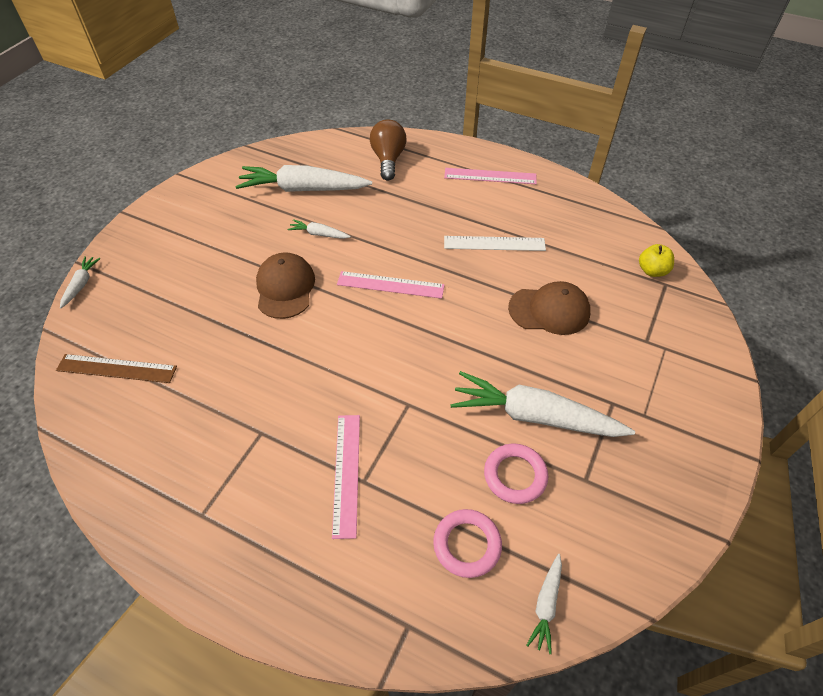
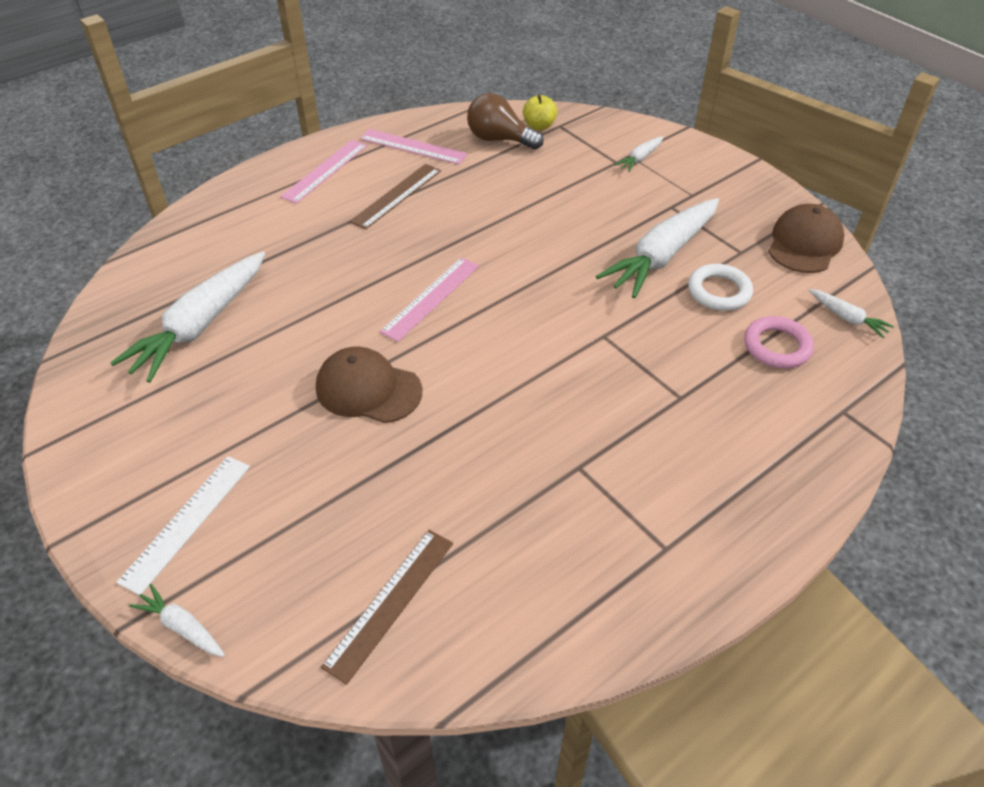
camera: 65 degrees left, 5 degrees down
white carrot [287,219,351,239] -> white carrot moved to [614,136,663,172]
pink ruler [332,415,360,539] -> pink ruler moved to [360,129,467,164]
brown light bulb [370,119,407,181] -> brown light bulb moved to [467,93,543,150]
white ruler [444,236,546,251] -> white ruler moved to [116,456,250,595]
pink ring [484,444,548,504] -> white ring [688,264,753,311]
brown cap [508,281,591,335] -> brown cap moved to [768,204,844,273]
none -> brown ruler [350,164,441,230]

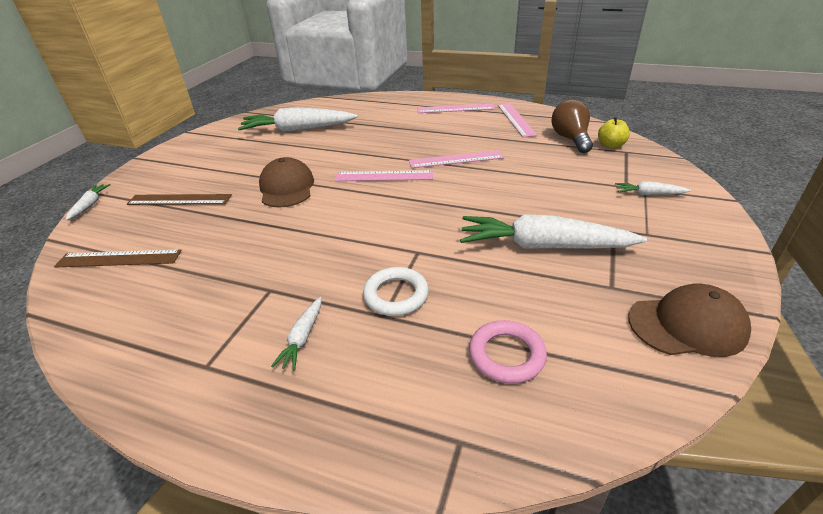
camera: 60 degrees right, 10 degrees down
white ruler [116,456,250,595] -> none
brown ruler [350,164,441,230] -> brown ruler moved to [127,194,232,205]
white ring [688,264,753,311] -> white ring moved to [363,267,429,316]
white carrot [809,289,894,338] -> white carrot moved to [271,297,321,370]
none -> pink ruler [409,150,504,168]

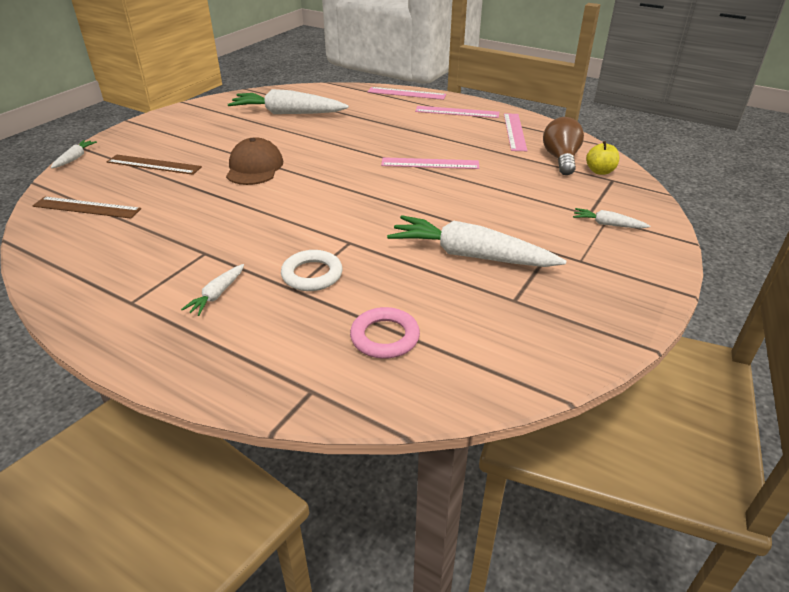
camera: 10 degrees right, 0 degrees up
pink ruler [335,170,433,181] -> pink ruler moved to [368,87,446,100]
brown cap [628,284,751,357] -> none

